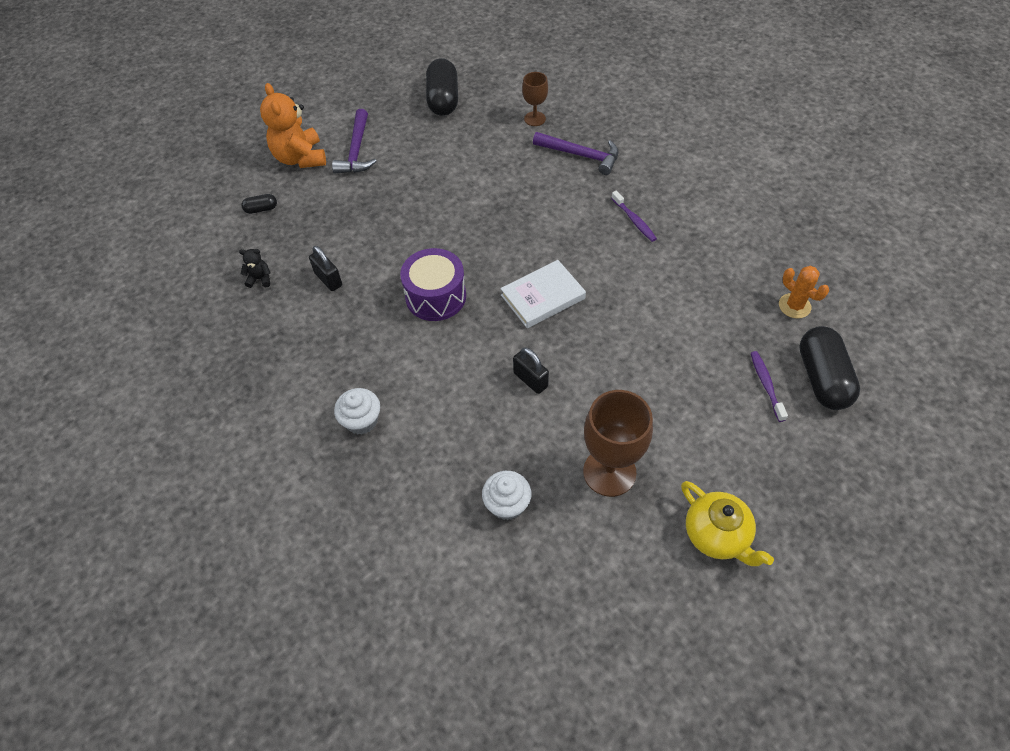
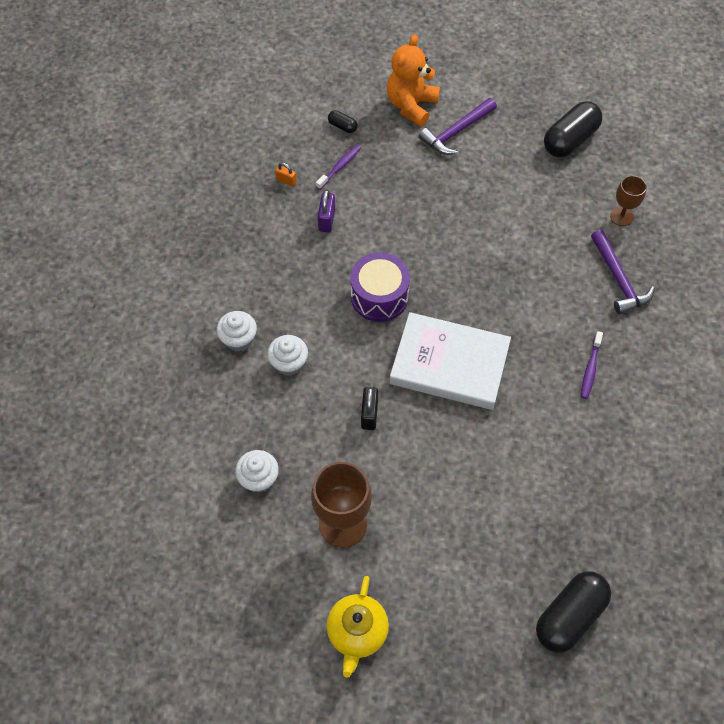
camera: 45 degrees right, 5 degrees up
black teddy bear [239,249,270,288] -> orange padlock [275,162,297,187]
black padlock [309,246,342,291] -> purple padlock [318,190,335,233]
white book [500,260,586,328] -> white book [390,312,511,410], size x1.55
purple toothbrush [751,351,788,422] -> purple toothbrush moved to [316,145,361,190]
orange cactus [779,266,829,318] -> none
none -> white cupcake [267,335,308,376]

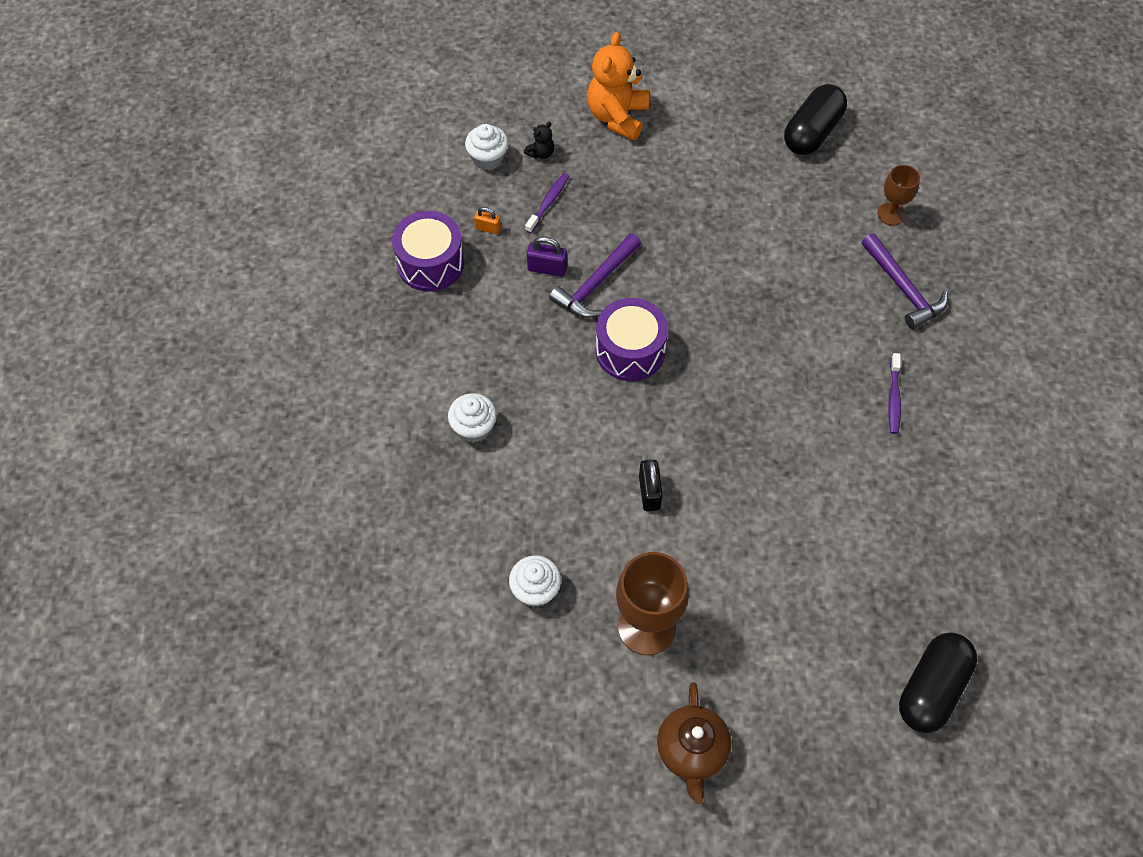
camera: 10 degrees left, 0 degrees up
white cupcake [267,335,308,376] -> white cupcake moved to [465,124,508,170]
purple padlock [318,190,335,233] -> purple padlock turned 75 degrees counterclockwise [527,236,567,277]
yellow teapot [327,576,389,678] -> brown teapot [657,683,731,804]
black capsule [328,110,358,133] -> black teddy bear [524,122,554,159]
white book [390,312,511,410] -> none
purple hammer [419,98,497,155] -> purple hammer moved to [549,233,641,318]
none -> purple drum [392,211,464,292]

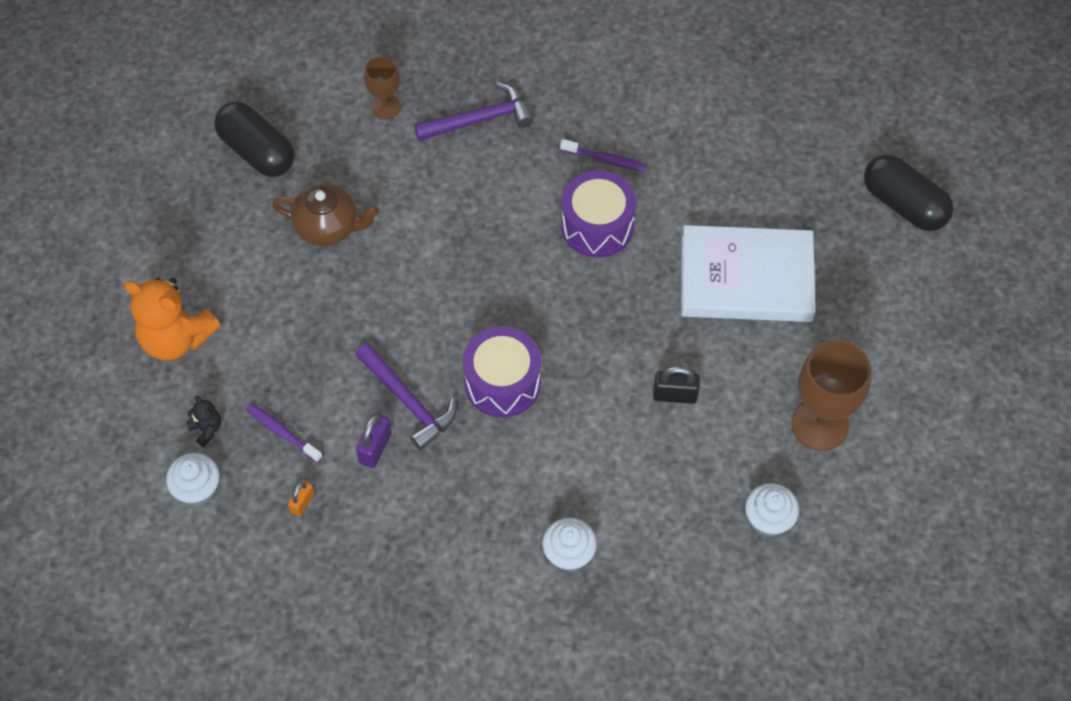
camera: 80 degrees left, 0 degrees up
purple drum [392,211,464,292] -> purple drum moved to [561,170,636,258]
brown teapot [657,683,731,804] -> brown teapot moved to [272,184,379,246]
none -> white book [681,225,816,322]

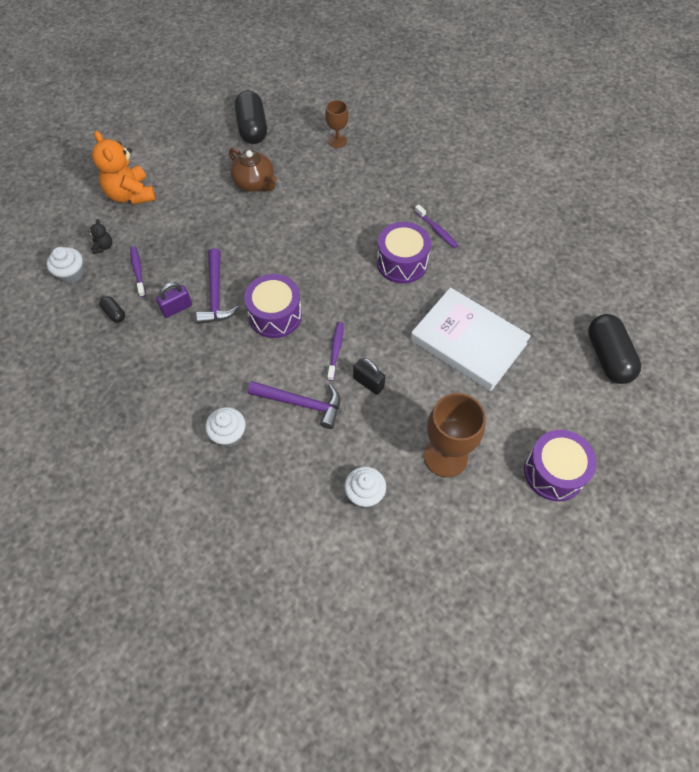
camera: 35 degrees right, 0 degrees up
orange padlock [288,481,315,517] -> black capsule [99,296,125,323]
purple hammer [414,82,533,141] -> purple hammer moved to [248,381,340,429]
none -> purple toothbrush [327,322,344,381]
none -> purple drum [524,430,597,501]

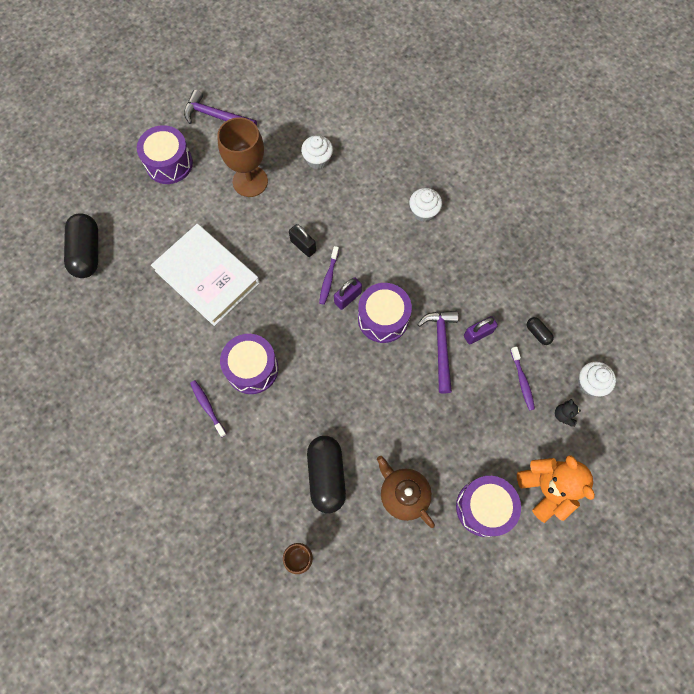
camera: 175 degrees left, 10 degrees up
black capsule [235,90,267,144] -> black capsule moved to [307,436,346,513]
purple hammer [248,381,340,429] -> purple hammer moved to [184,90,257,126]
none -> purple padlock [334,277,362,310]
none -> purple drum [456,476,521,537]

